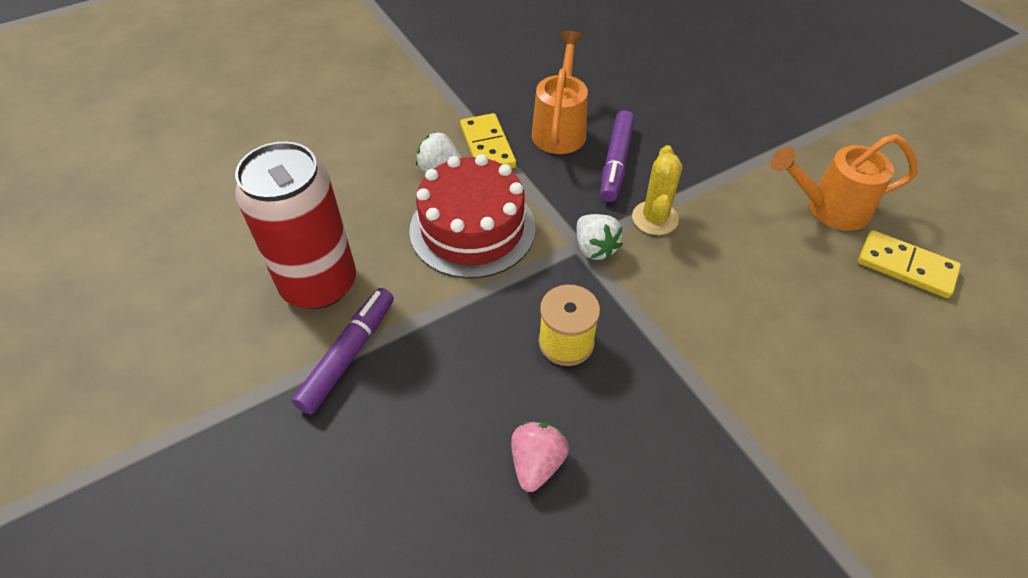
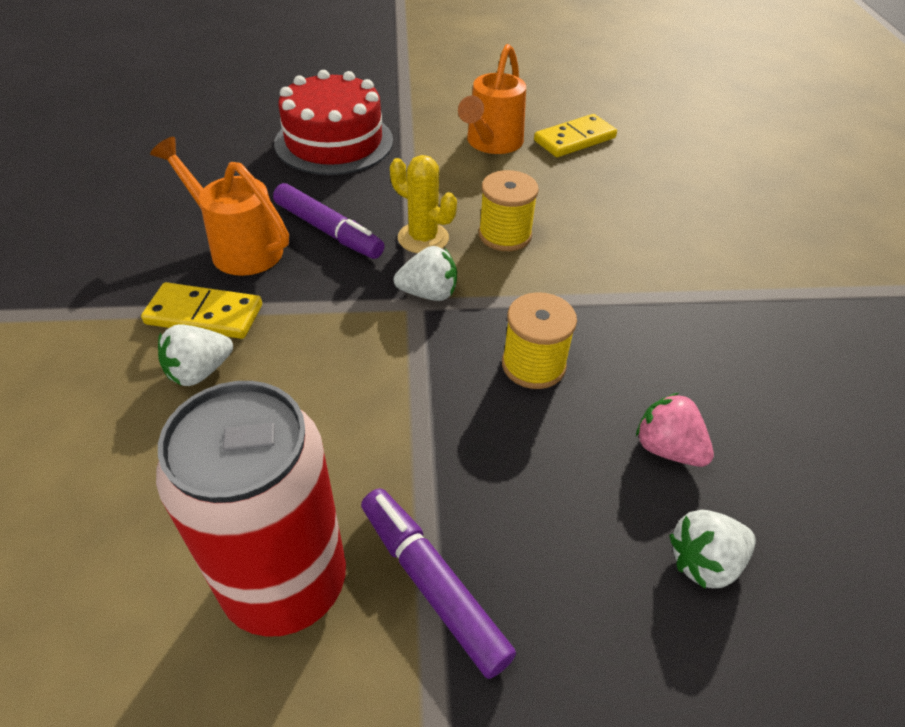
camera: 65 degrees left, 5 degrees down
red cake [409,154,536,279] -> red cake moved to [274,70,393,175]
none -> yellow spool [479,170,539,251]
none -> white strawberry [669,510,756,589]

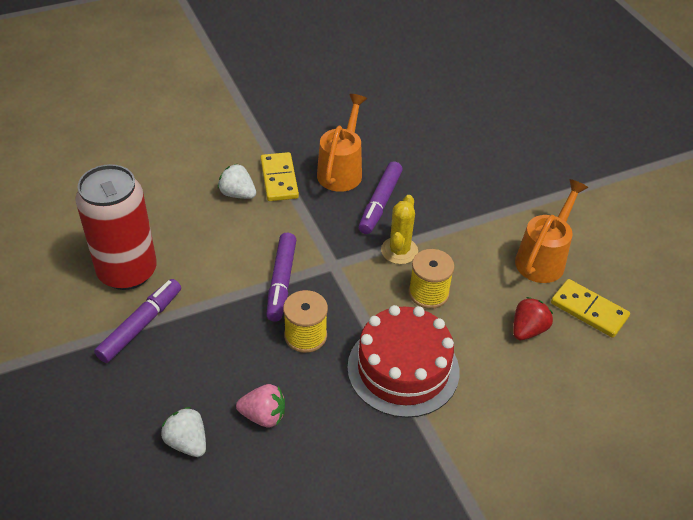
camera: 70 degrees right, 0 degrees up
red cake [274,70,393,175] -> red cake moved to [347,305,459,418]
white strawberry [394,246,457,301] -> none
orange watering can [458,44,526,154] -> orange watering can turned 120 degrees clockwise [515,179,588,283]
pink strawberry [636,393,714,467] -> pink strawberry turned 75 degrees clockwise [236,384,285,428]
none -> purple marker [266,233,296,322]
none -> red strawberry [513,297,553,340]

